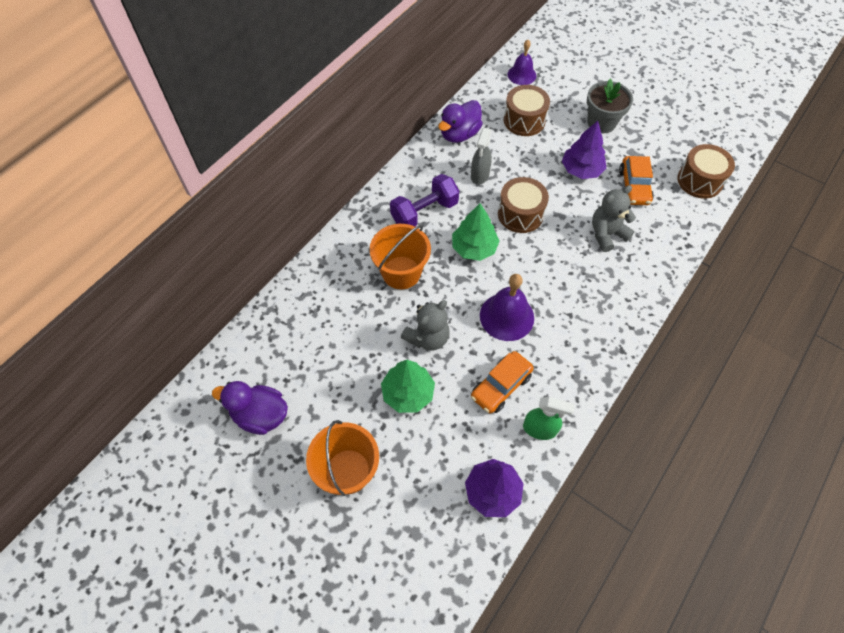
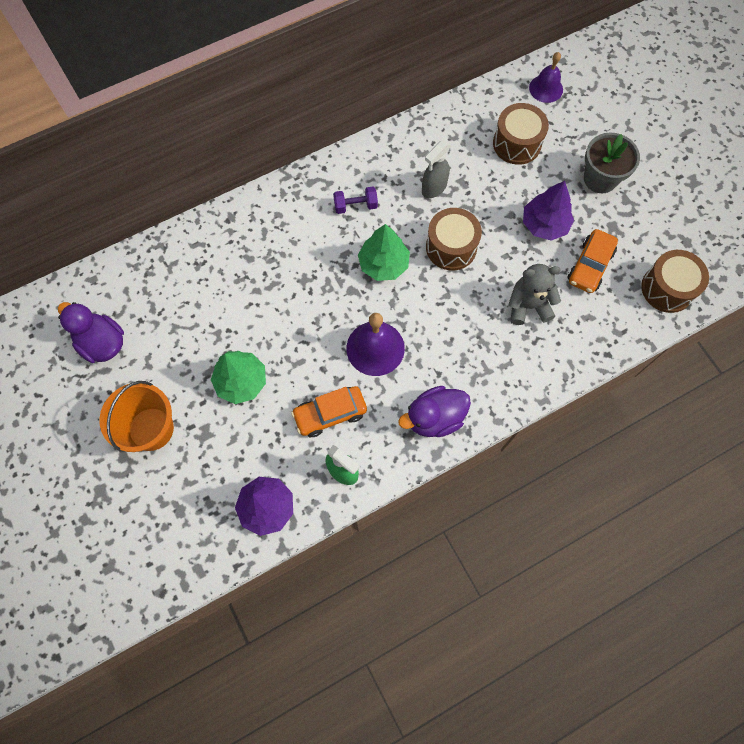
camera: 25 degrees right, 10 degrees up
orange bucket [370,224,431,289] -> none
purple dumbbell [390,174,459,227] -> purple dumbbell [333,186,378,214], size x0.59
grey teddy bear [401,300,450,351] -> none
purple duck [438,100,483,143] -> purple duck moved to [398,386,471,437]

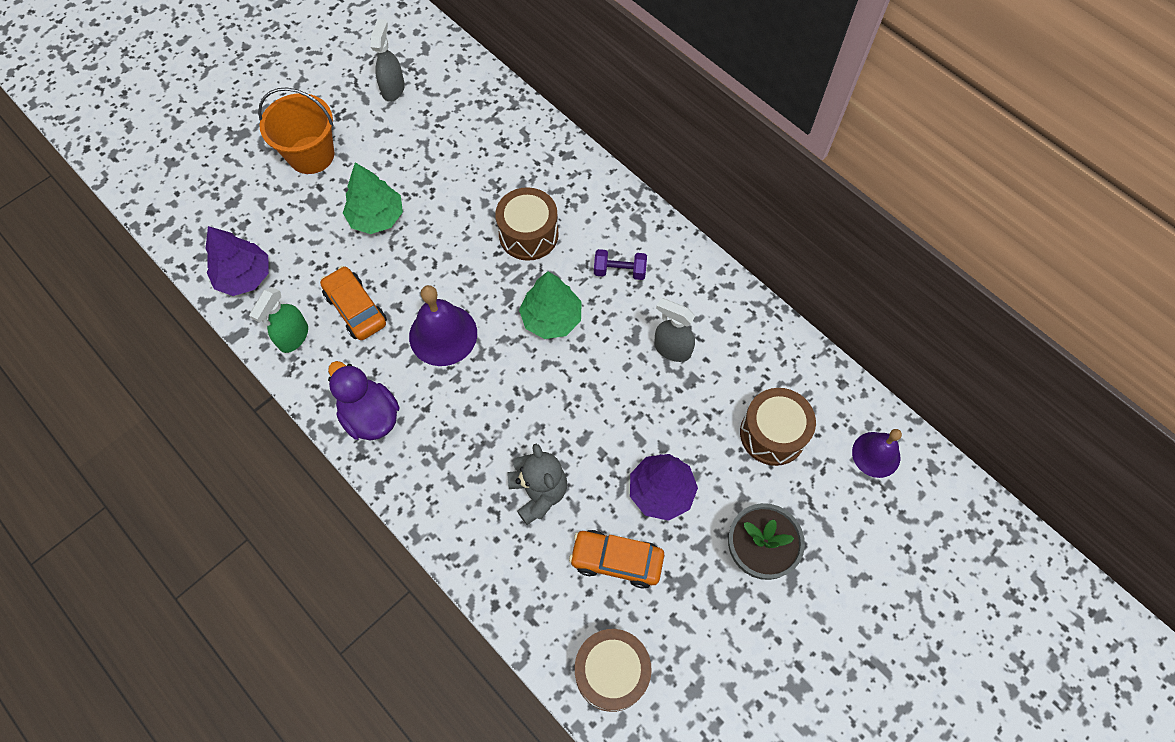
camera: 75 degrees right, 5 degrees down
purple duck [58,302,124,363] -> grey spray bottle [371,19,405,102]
purple dumbbell [333,186,378,214] -> purple dumbbell turned 60 degrees counterclockwise [594,249,647,280]
brown drum [426,208,482,270] -> brown drum moved to [495,187,559,261]

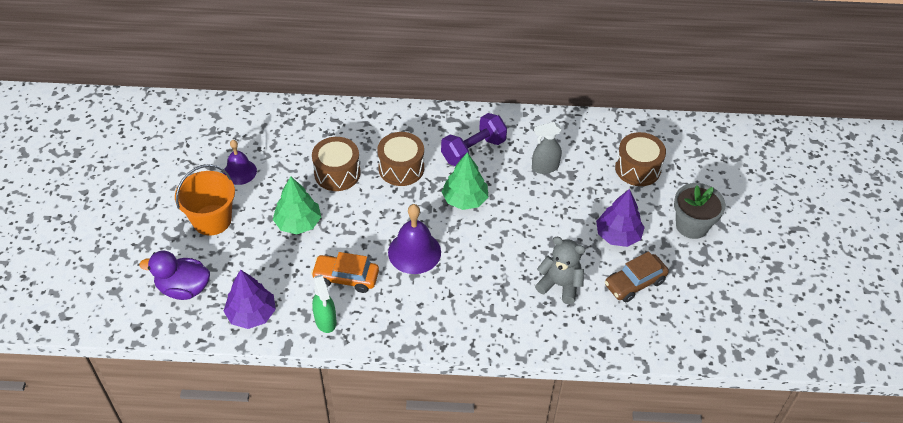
camera: 45 degrees left, 15 degrees down
purple duck [328,361,400,440] -> purple duck moved to [139,251,210,300]
grey spray bottle [371,19,405,102] -> none
orange car [569,530,664,589] -> brown car [605,251,669,302]
brown drum [575,629,652,712] -> brown drum moved to [312,137,361,191]
purple dumbbell [594,249,647,280] -> purple dumbbell [441,113,507,166], size x1.69
purple bell [852,429,902,478] -> purple bell moved to [223,140,257,185]

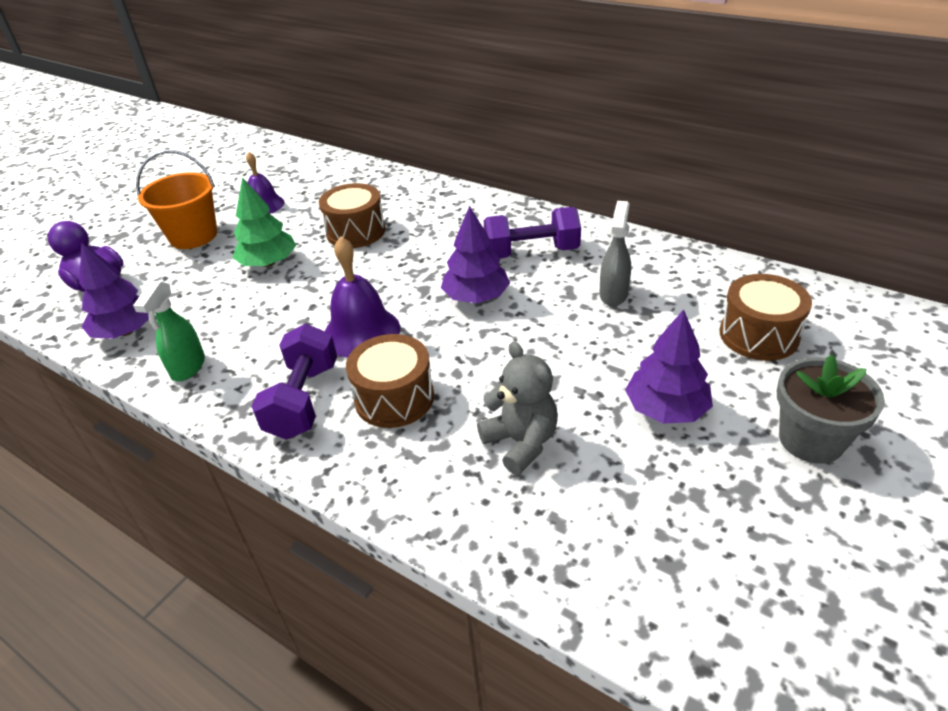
camera: 35 degrees right, 10 degrees down
orange car [311,252,379,293] -> none
brown drum [377,132,424,186] -> brown drum moved to [346,334,434,428]
green tree [442,152,488,210] -> purple tree [441,205,510,303]
grey spray bottle [532,122,562,174] -> grey spray bottle turned 90 degrees clockwise [599,201,631,306]
brown car [605,251,669,302] -> none
none -> purple dumbbell [251,324,337,440]

